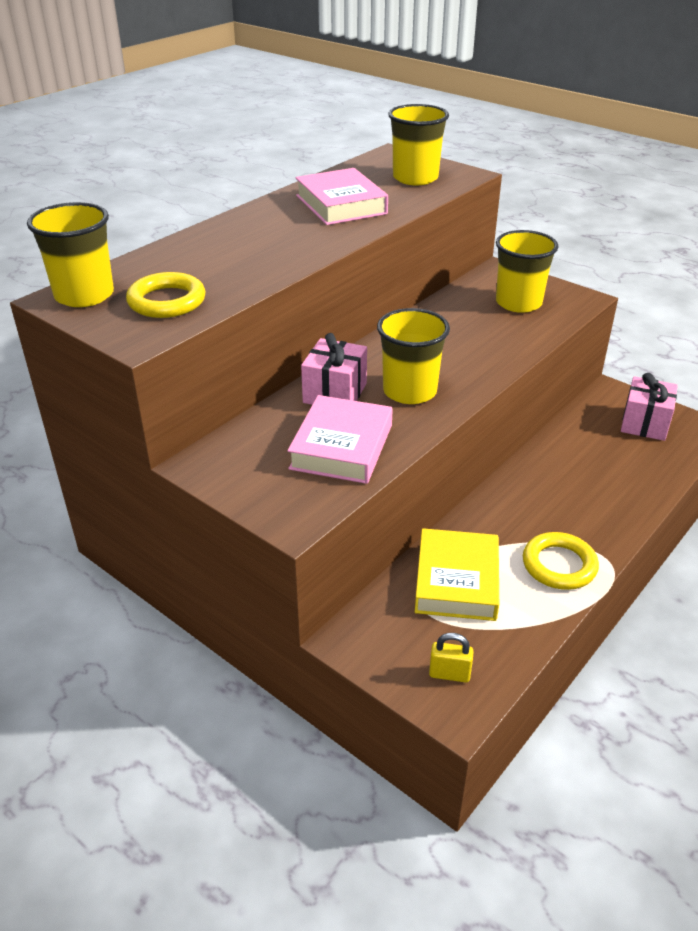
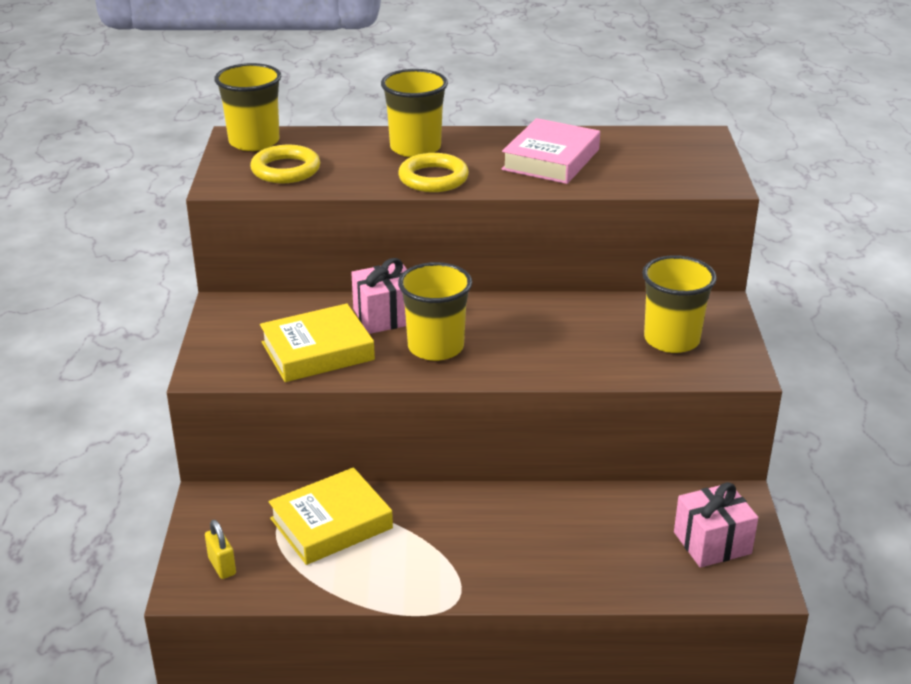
camera: 50 degrees right, 5 degrees down
pink book [287,395,393,484] -> yellow book [260,303,375,382]
yellow cup [388,104,449,185] -> yellow cup moved to [381,69,448,157]
yellow ring [523,532,599,590] -> yellow ring moved to [398,153,469,192]

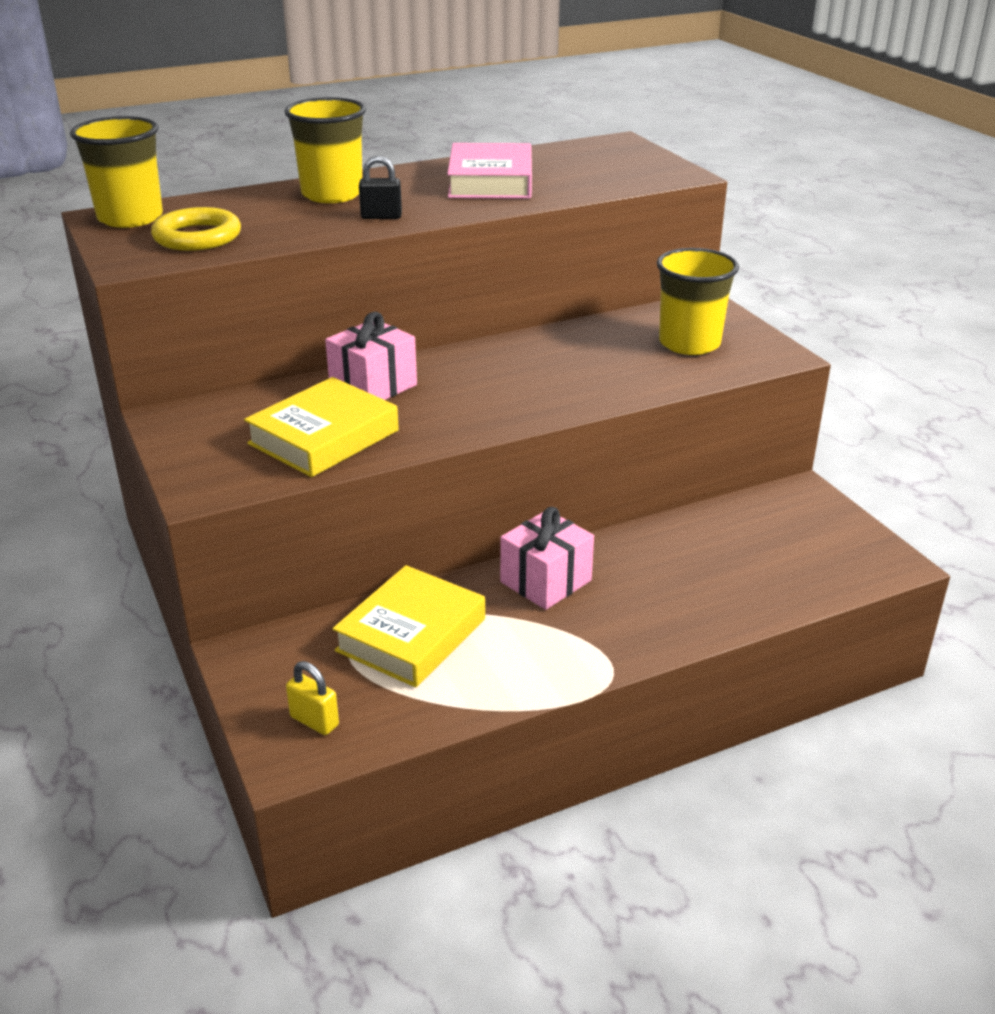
camera: 25 degrees left, 0 degrees up
yellow ring [398,153,469,192] -> black padlock [359,156,402,219]
yellow cup [398,262,472,361] -> none
pink gift [674,482,758,568] -> pink gift moved to [500,507,594,610]

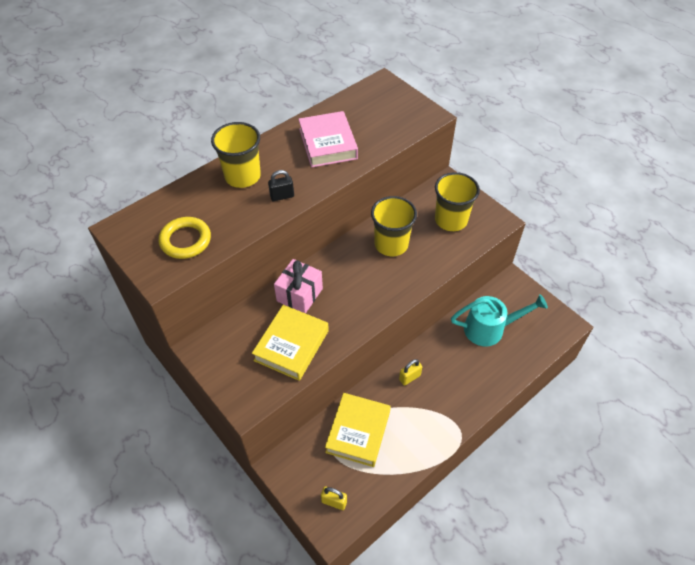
camera: 15 degrees left, 20 degrees up
yellow cup [70,116,163,228] -> yellow cup moved to [371,196,417,256]
pink gift [500,507,594,610] -> yellow padlock [399,359,422,386]
none -> turquoise watering can [451,294,548,346]

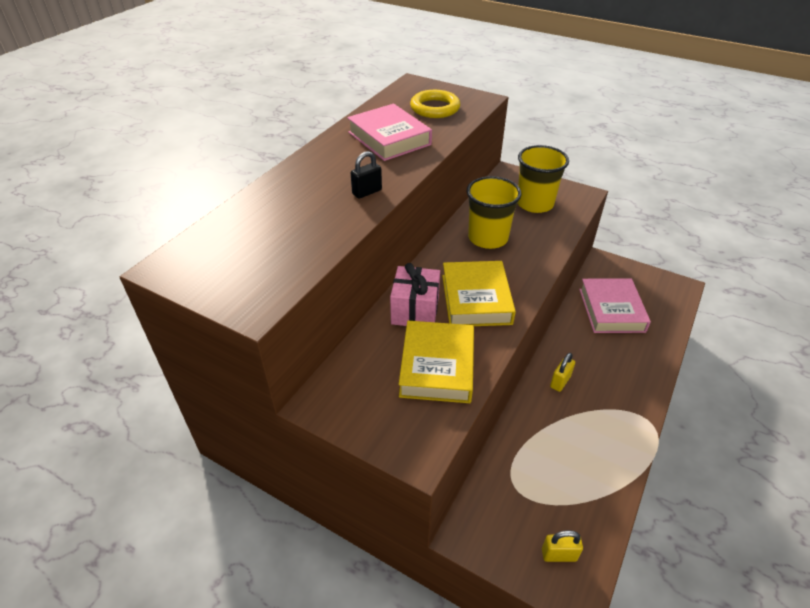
camera: 20 degrees left, 10 degrees down
yellow ring [158,217,211,259] -> yellow ring moved to [410,90,460,118]
yellow cup [211,122,261,188] -> none
yellow book [325,393,391,467] -> yellow book moved to [442,261,516,326]
turquoise watering can [451,294,548,346] -> pink book [579,278,651,333]

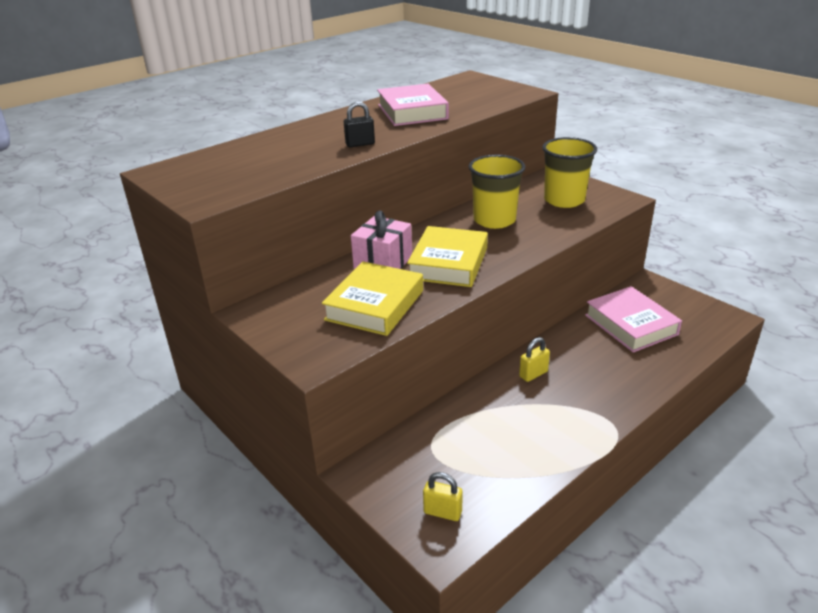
camera: 20 degrees right, 10 degrees down
yellow ring [410,90,460,118] -> none
pink book [579,278,651,333] -> pink book turned 45 degrees counterclockwise [585,286,682,352]

